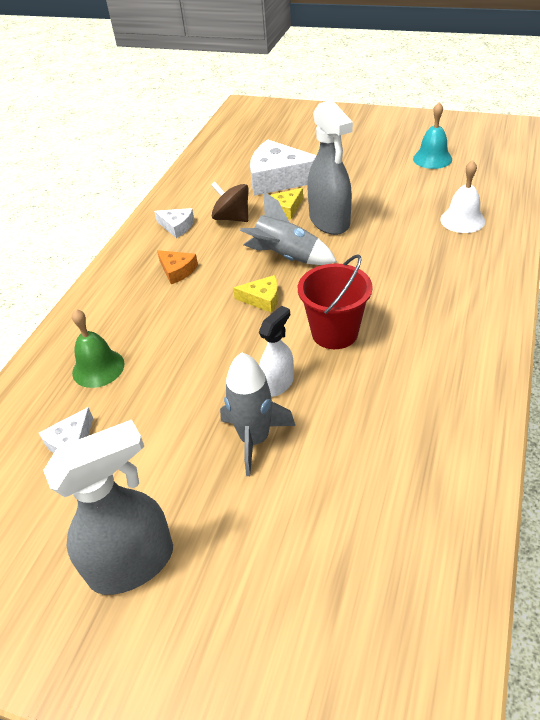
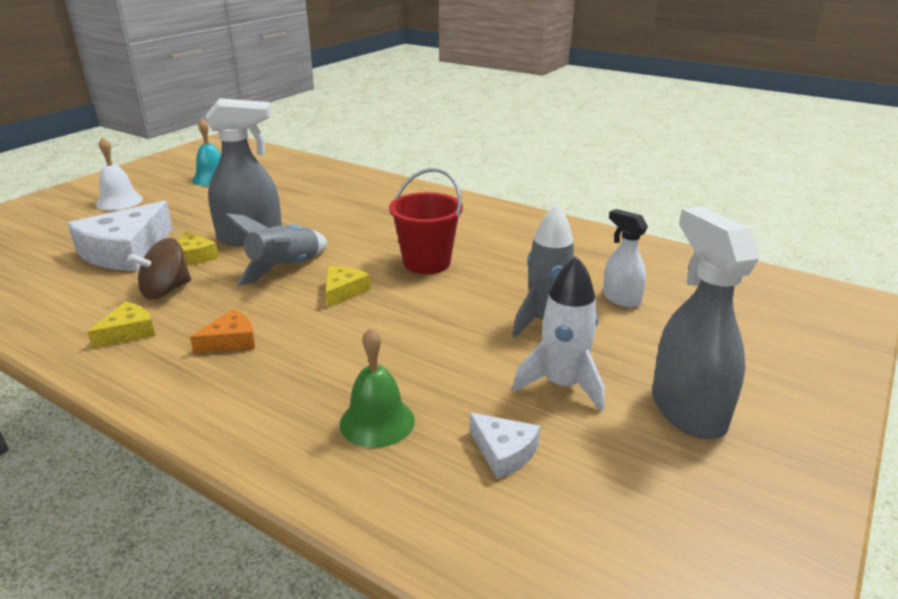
camera: 80 degrees left, 15 degrees down
white cheese [154,208,194,238] -> yellow cheese [87,302,156,348]
white spray bottle [259,306,294,397] -> white spray bottle moved to [603,209,648,308]
white bell [440,160,485,233] -> white bell moved to [96,137,143,210]
none -> white rocket [512,256,605,412]

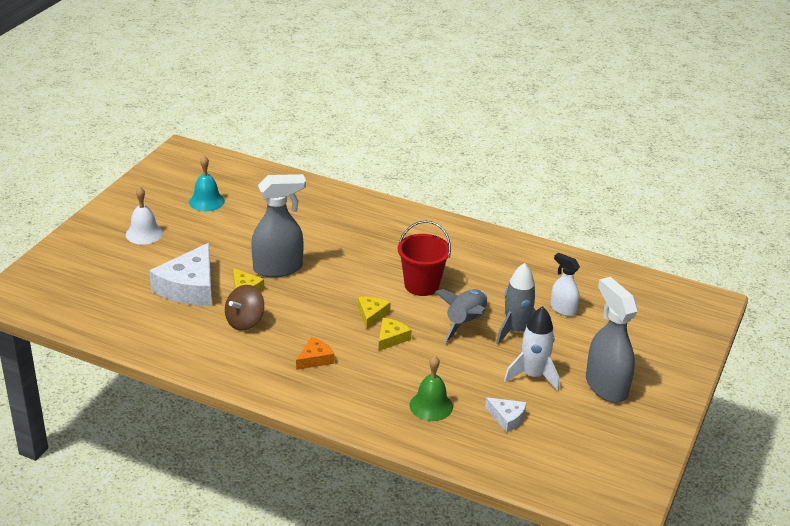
camera: 10 degrees left, 5 degrees up
yellow cheese [87,302,156,348] -> yellow cheese moved to [378,318,412,351]
grey rocket [225,213,328,286] -> grey rocket moved to [435,289,487,343]

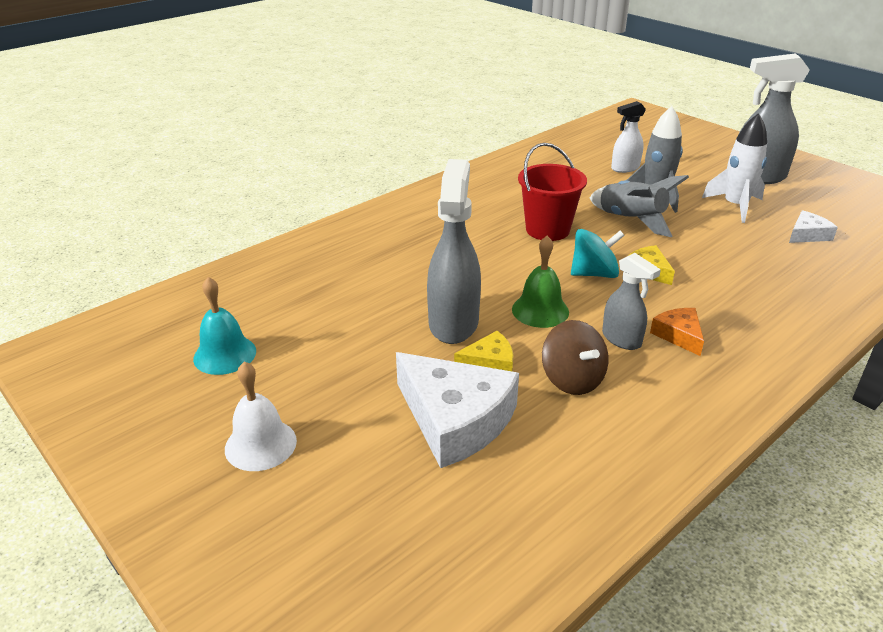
camera: 65 degrees left, 0 degrees up
yellow cheese [358,297,391,329] -> turquoise spinning top [571,229,625,278]
green bell [409,356,453,421] -> green bell moved to [512,236,569,328]
none -> grey spray bottle [602,253,661,350]

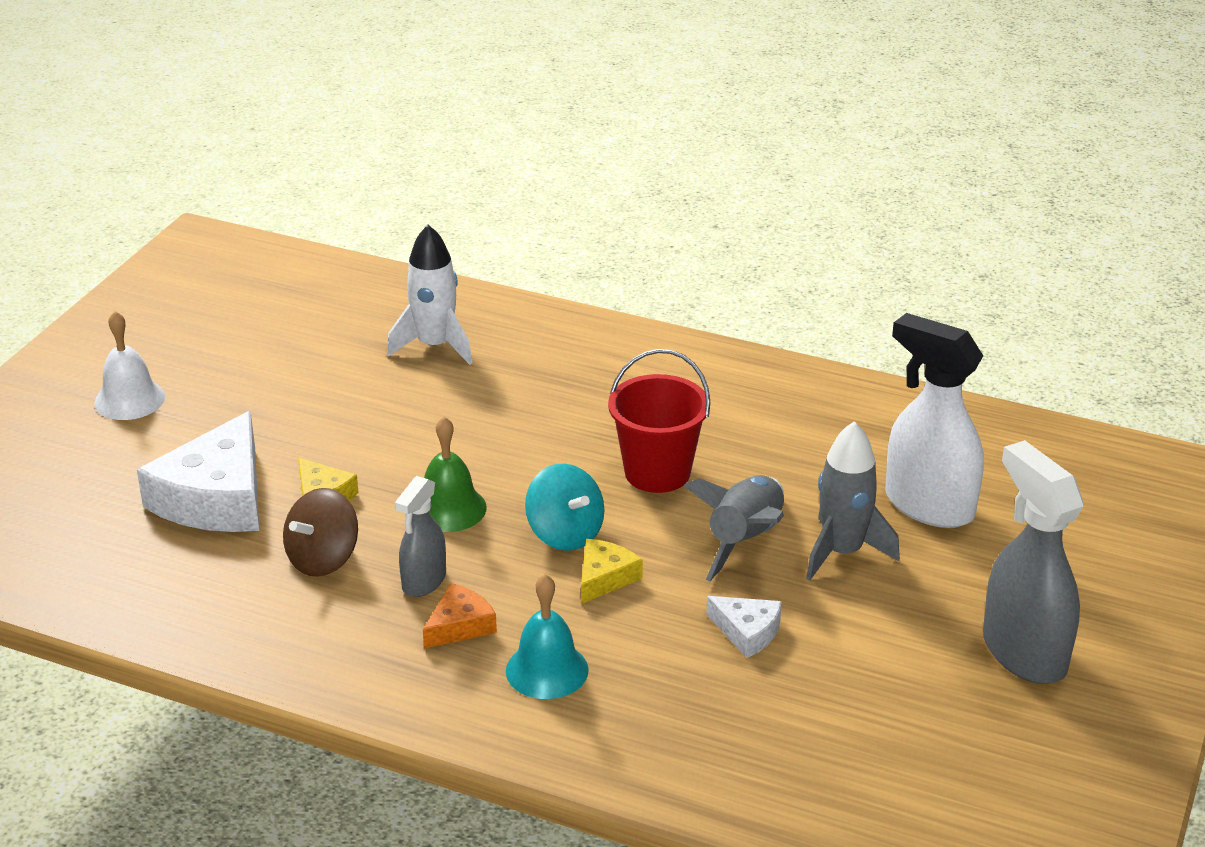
camera: 65 degrees right, 0 degrees up
turquoise bell [193,277,256,375] -> turquoise bell moved to [506,574,588,699]
grey spray bottle [427,159,481,344] -> none
white spray bottle [611,101,646,173] -> white spray bottle [885,313,984,528], size x1.75
white rocket [702,113,767,223] -> white rocket moved to [387,225,472,365]
white cheese [789,210,838,243] -> white cheese moved to [706,596,782,658]

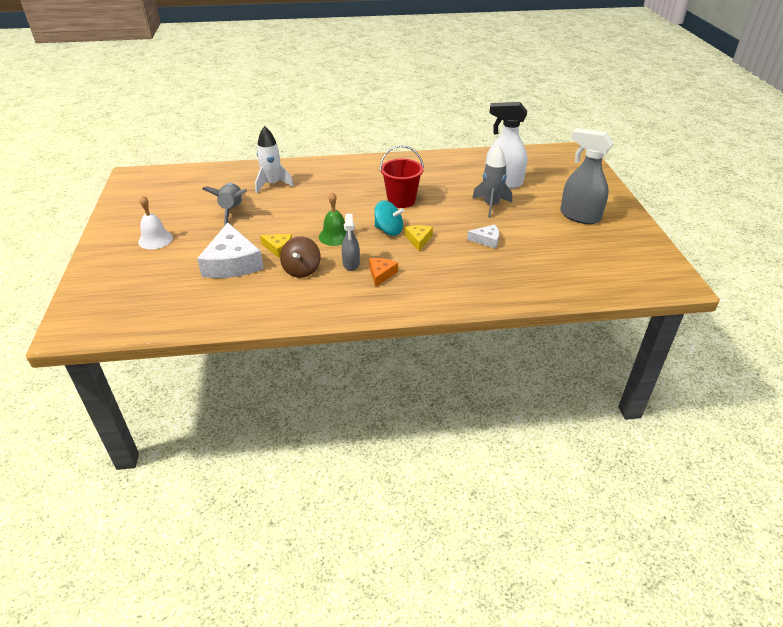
camera: 30 degrees left, 5 degrees up
turquoise bell [506,574,588,699] -> none
grey rocket [683,475,784,581] -> grey rocket moved to [202,183,247,226]

